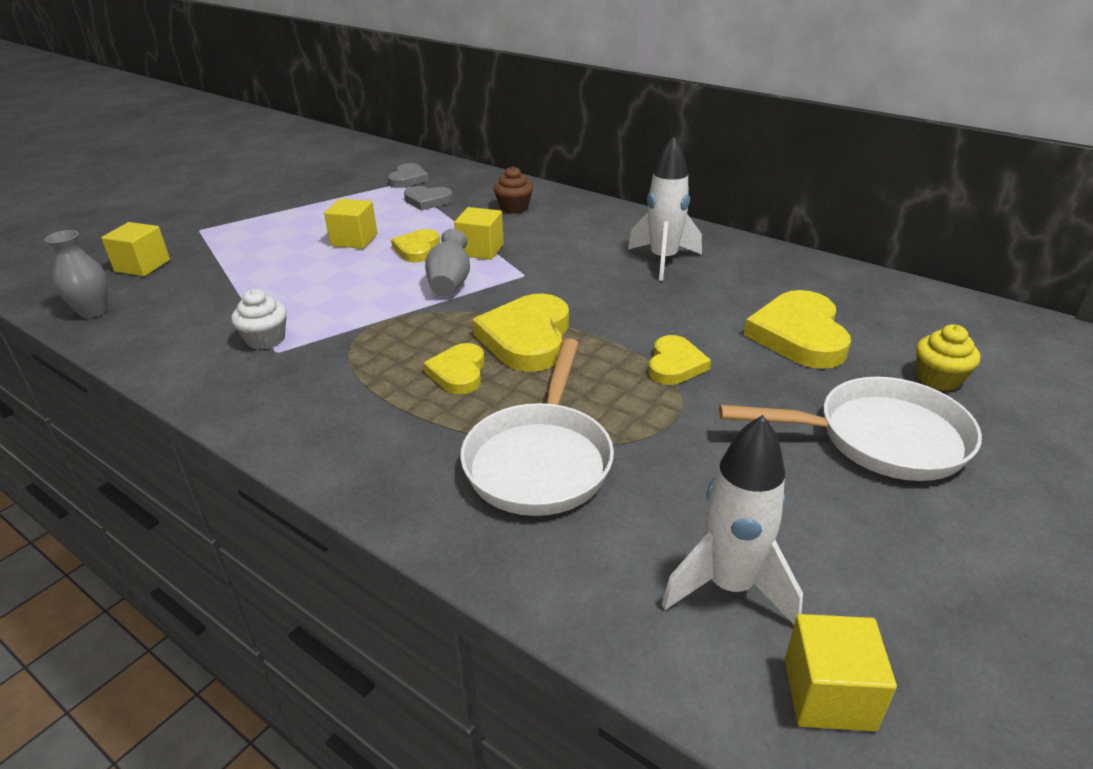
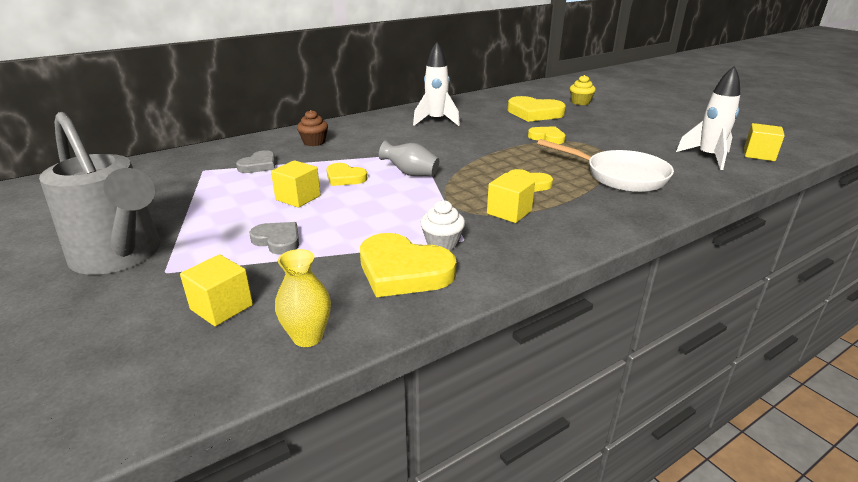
camera: 70 degrees left, 5 degrees down
grey vase [45,230,108,318] -> yellow vase [275,249,331,347]
grey heart [388,163,429,188] -> grey heart moved to [249,222,299,255]
yellow cube [454,207,504,260] -> yellow cube moved to [487,173,535,223]
yellow heart [472,294,569,372] -> yellow heart moved to [360,233,456,297]
white pan [719,377,982,481] -> none
none -> grey watering can [39,112,161,275]

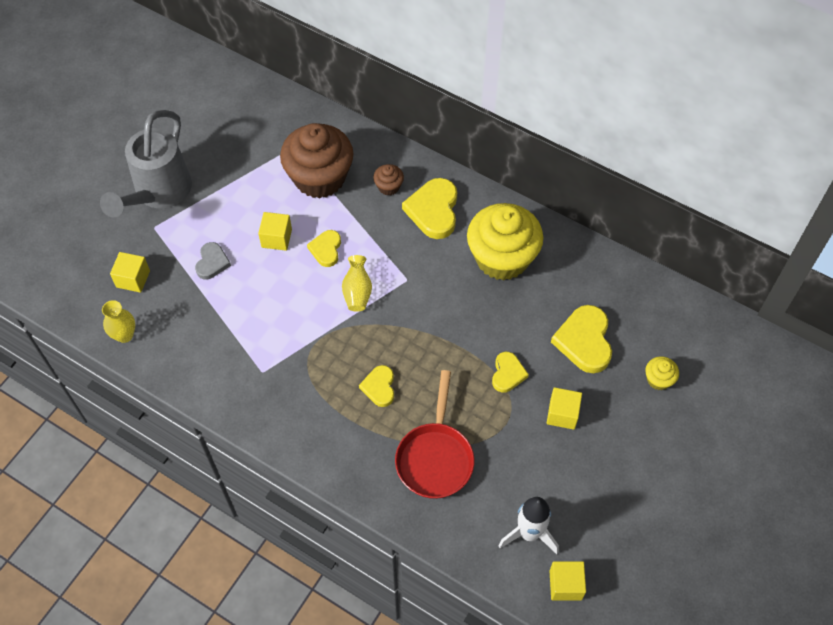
camera: 65 degrees right, 30 degrees up
grey heart [236,150,276,173] -> brown cupcake [280,123,353,199]
yellow heart [360,233,456,297] -> yellow heart moved to [402,178,457,239]
grey vase [379,140,439,176] -> yellow vase [342,255,372,312]
white rocket [413,42,460,126] -> yellow cupcake [467,203,544,281]
white cupcake [421,200,465,250] -> none
yellow cube [487,173,535,223] -> yellow cube moved to [547,387,582,430]
white pan [537,139,674,192] -> red pan [395,370,474,499]

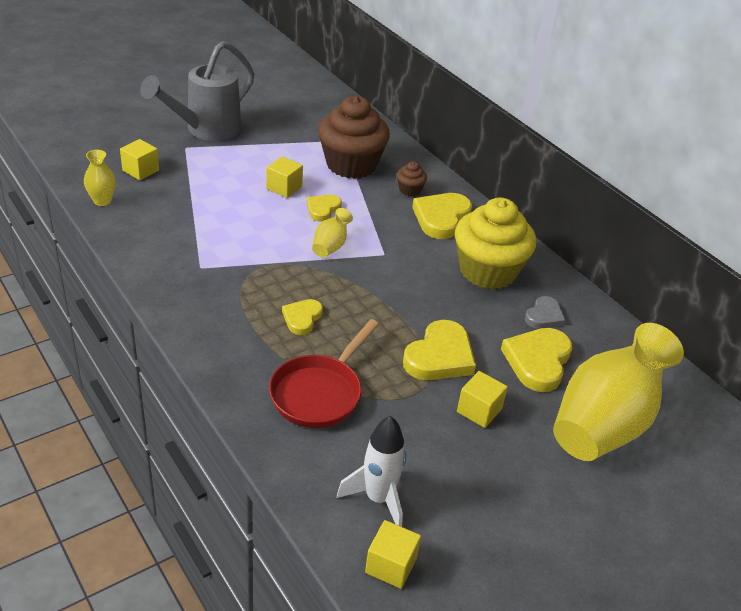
camera: 20 degrees right, 20 degrees down
grey heart [195,242,231,280] -> grey heart moved to [525,296,566,329]
yellow heart [492,352,529,392] -> yellow heart [403,320,476,380], size x1.69
yellow cupcake [645,356,679,390] -> yellow vase [553,323,684,461]

